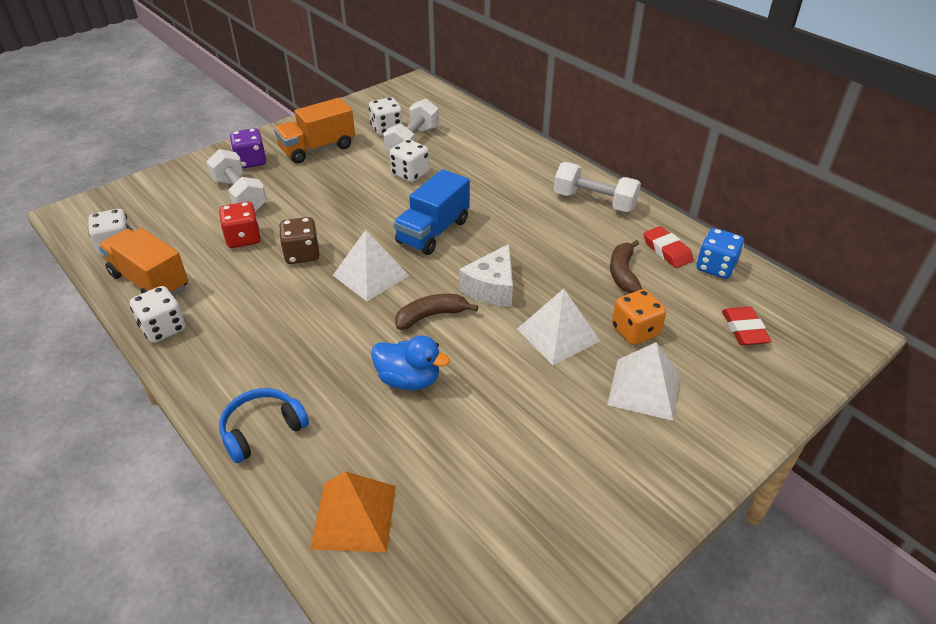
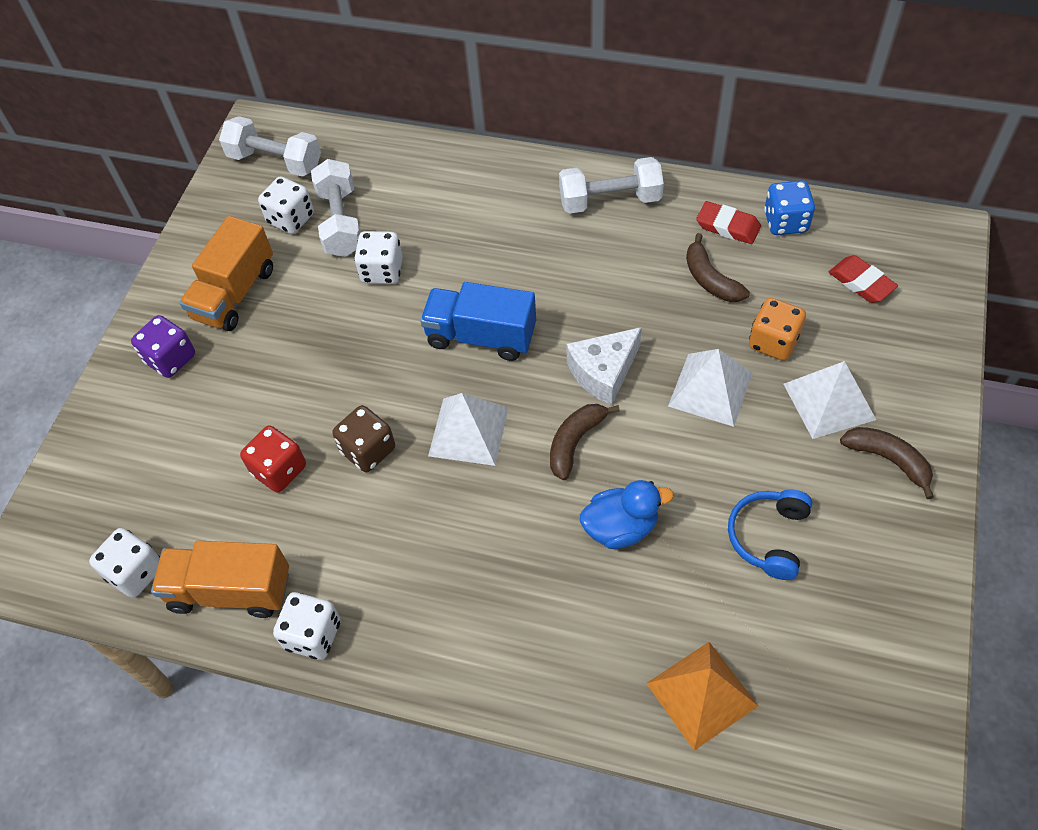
camera: 30 degrees left, 15 degrees up
white dumbbell [206,149,267,211] -> white dumbbell moved to [219,116,321,177]
blue headphones [219,388,309,463] -> blue headphones moved to [728,489,812,580]
blue truck [394,169,470,255] -> blue truck turned 105 degrees clockwise [420,282,536,361]
white cheese [459,244,513,307] -> white cheese turned 60 degrees clockwise [566,327,642,405]
none -> brown banana [840,427,934,499]

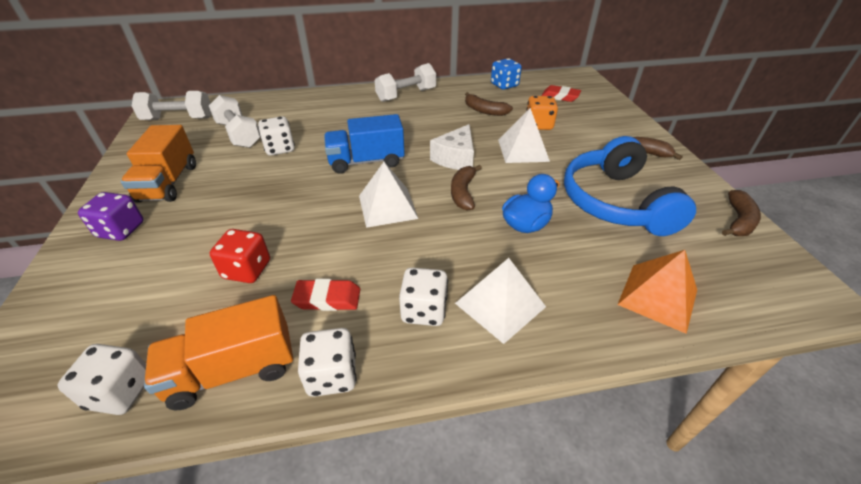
camera: 30 degrees left, 15 degrees down
white dice [258,176,314,234] -> white dice moved to [399,267,448,326]
brown dice [332,405,395,472] -> none
red eraser [696,201,761,244] -> red eraser moved to [291,279,360,311]
blue headphones [728,489,812,580] -> blue headphones [564,136,696,236], size x1.88
white pyramid [784,361,876,439] -> white pyramid moved to [455,258,546,344]
none -> brown banana [722,190,761,236]

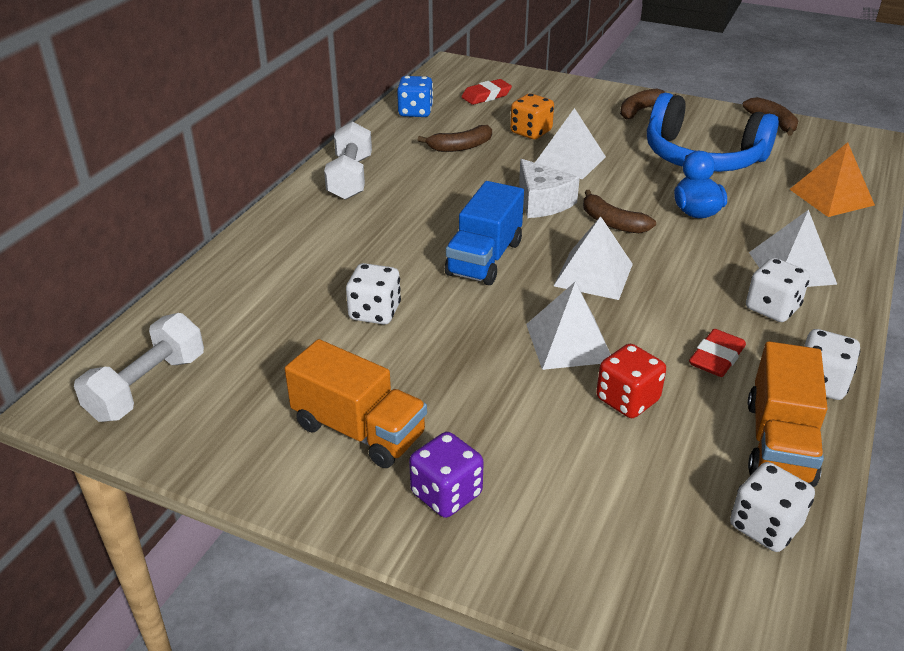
camera: 55 degrees left, 5 degrees down
white dumbbell [209,95,260,148] -> none
none -> white pyramid [526,281,611,370]

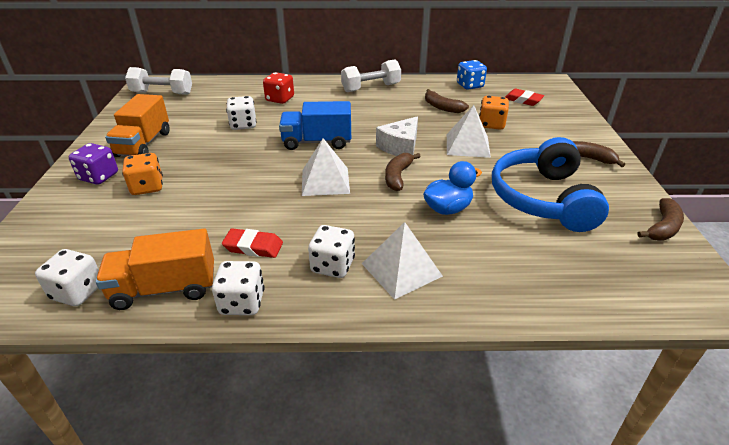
camera: 65 degrees right, 0 degrees up
white pyramid [526,281,611,370] -> none
red dice [596,344,666,418] -> red dice moved to [263,72,294,104]
orange pyramid [790,142,875,217] -> none
none -> orange dice [122,153,163,195]

